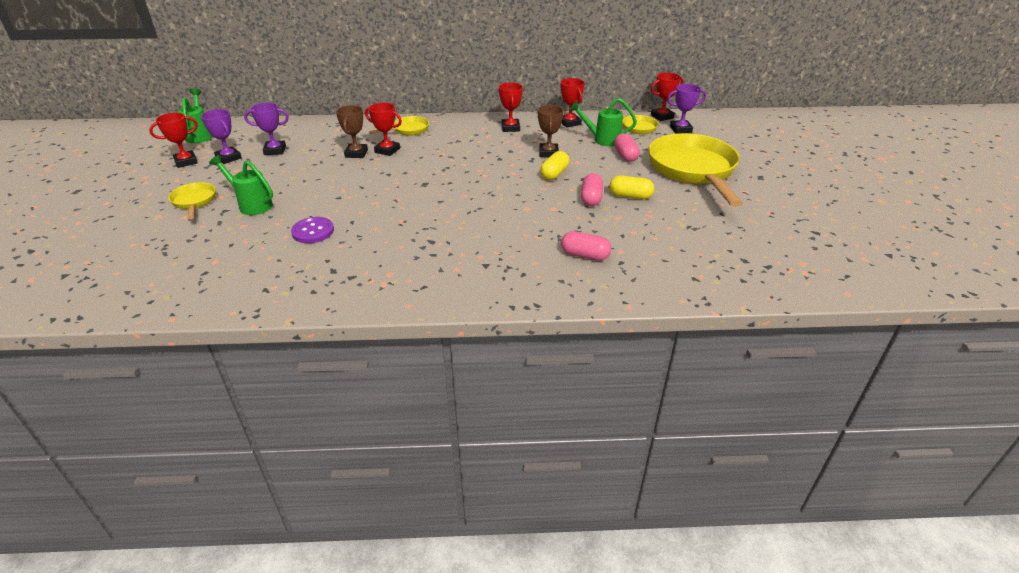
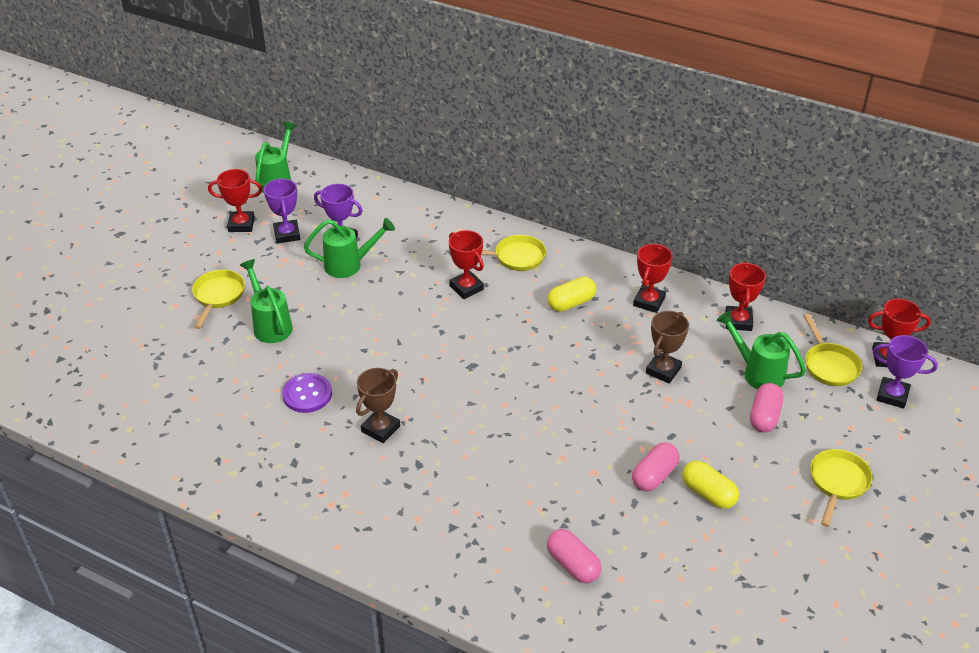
camera: 30 degrees right, 5 degrees up
brown trophy [336,105,368,158] -> brown trophy moved to [356,368,400,443]
yellow capsule [540,151,569,180] -> yellow capsule moved to [547,277,596,312]
yellow pan [648,133,743,207] -> yellow pan [810,449,873,527], size x0.46
none -> green watering can [304,218,395,278]

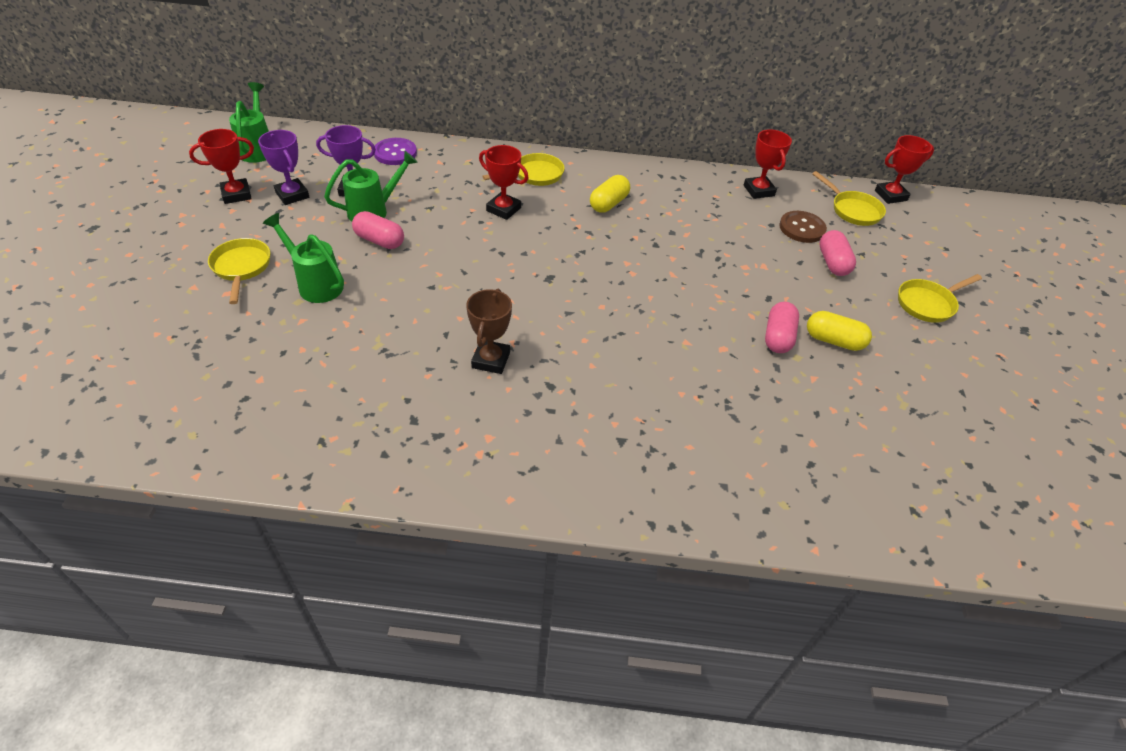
camera: 25 degrees left, 5 degrees up
purple button [282,373,332,413] -> purple button moved to [374,138,417,165]
pink capsule [547,529,602,583] -> pink capsule moved to [352,211,404,249]
red trophy [633,244,673,313] -> none
brown trophy [646,311,689,383] -> none
green watering can [716,311,806,389] -> brown button [779,211,827,243]
yellow pan [810,449,873,527] -> yellow pan turned 120 degrees counterclockwise [898,274,982,323]
purple trophy [873,335,938,409] -> none

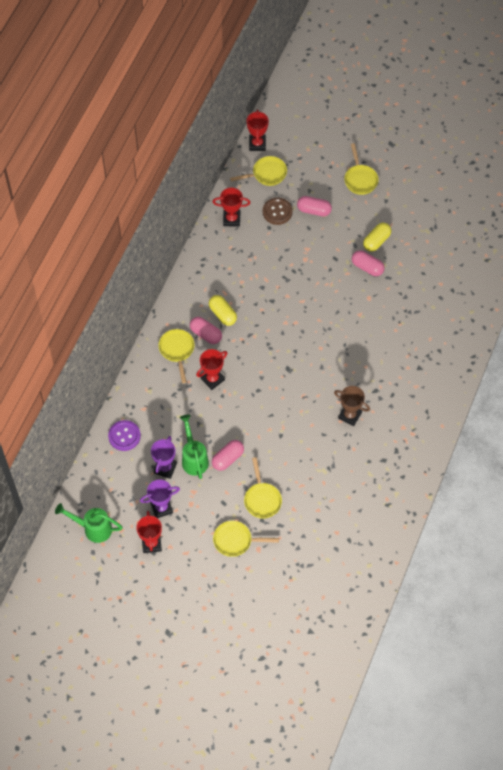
camera: 70 degrees left, 15 degrees up
green watering can [263,213,344,303] -> yellow pan [244,457,282,519]
none -> pink capsule [190,317,222,344]

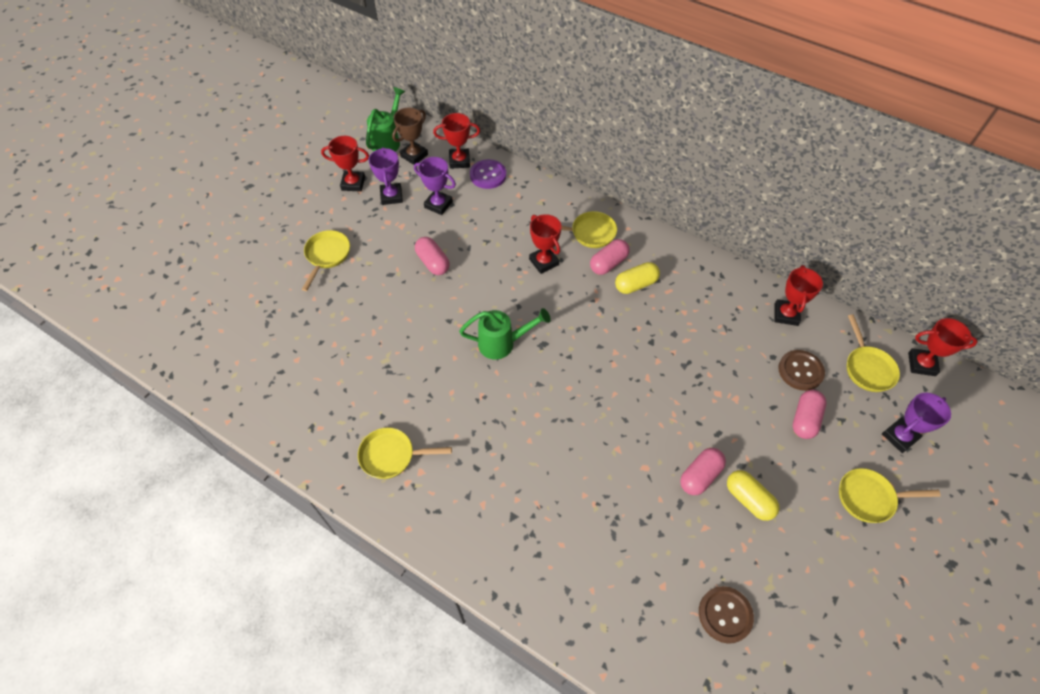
camera: 100 degrees right, 5 degrees down
green watering can [180,414,209,479] -> green watering can moved to [459,308,551,360]
yellow pan [244,457,282,519] -> yellow pan moved to [358,427,452,479]
brown trophy [334,386,370,426] -> brown trophy moved to [392,108,428,165]
none -> red trophy [433,113,480,169]
none -> brown button [699,586,754,644]
none -> purple trophy [882,393,951,453]

